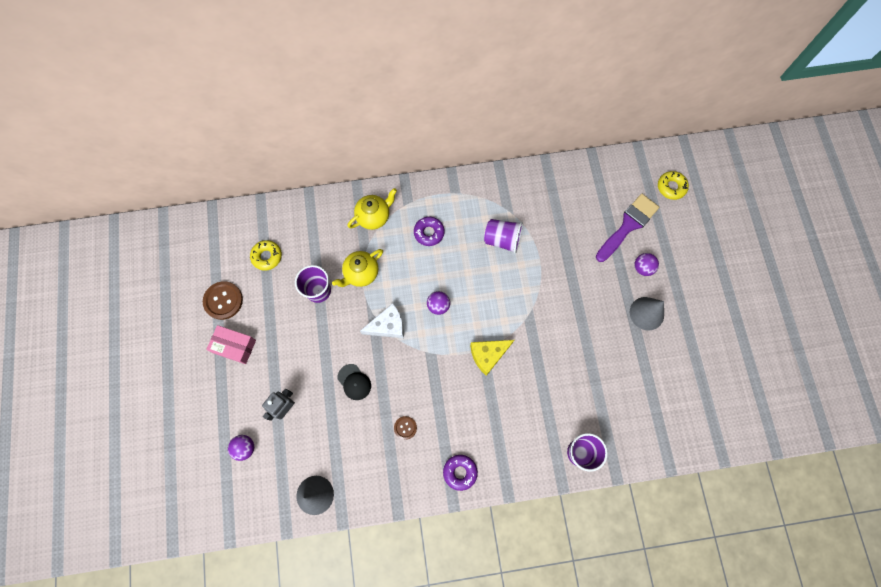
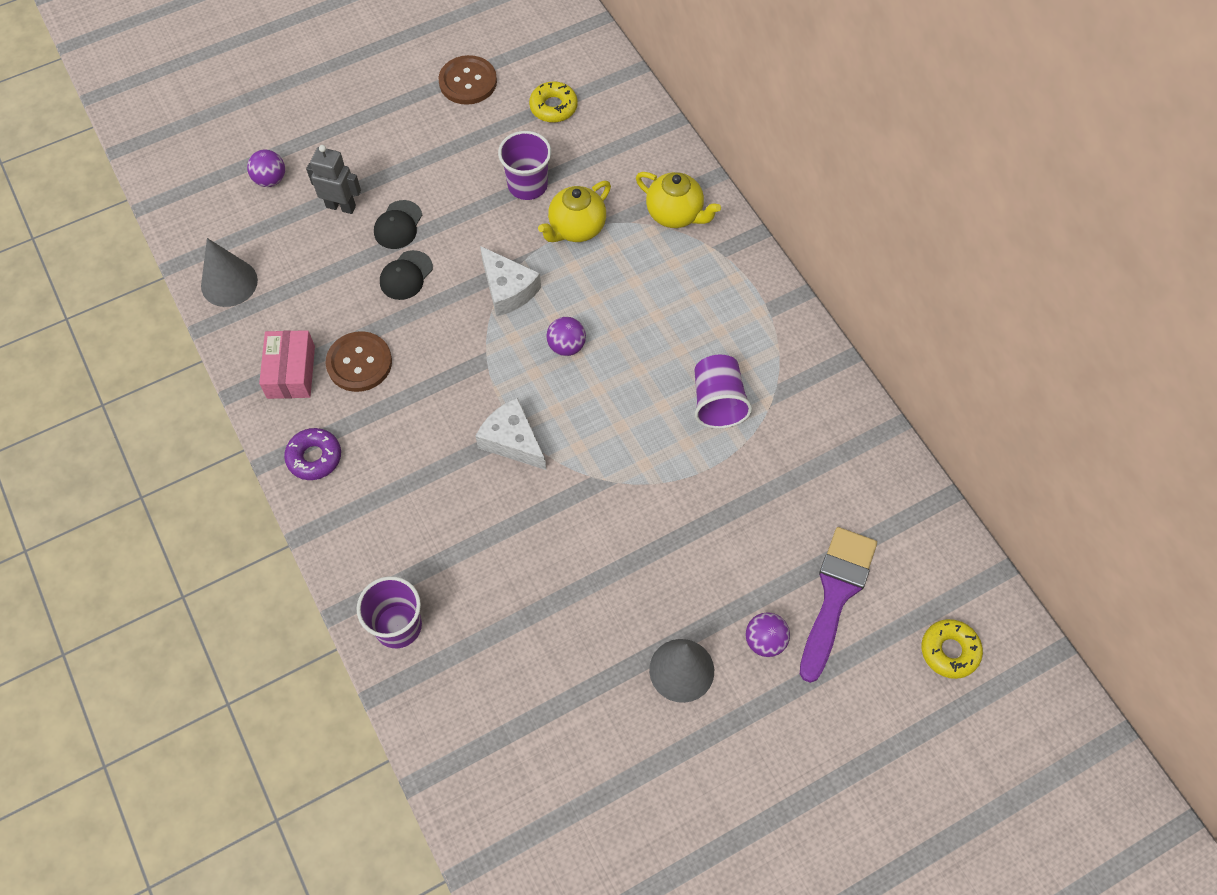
camera: 70 degrees right, 10 degrees down
pink box [206,325,256,364] -> pink box moved to [259,330,315,399]
yellow teapot [332,249,383,287] -> yellow teapot turned 75 degrees counterclockwise [538,181,611,242]
brown button [394,416,417,440] -> brown button [325,331,392,392], size x1.78
purple donut [414,217,445,246] -> none
yellow cheese [470,340,514,376] -> white cheese [475,397,546,470]
purple brush [596,194,659,262] -> purple brush turned 90 degrees counterclockwise [800,527,877,683]
none -> black cap [374,200,422,249]

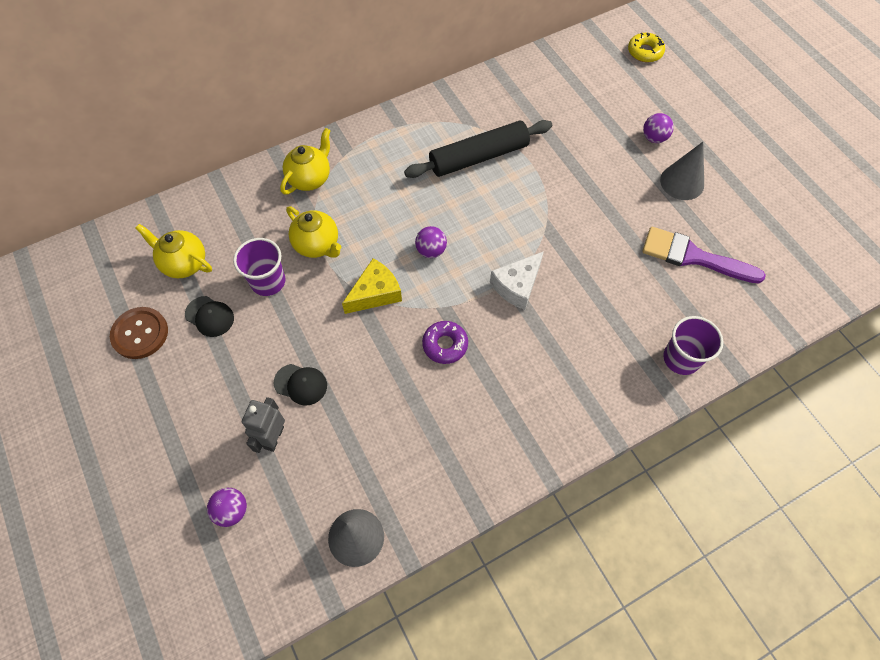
camera: 90 degrees left, 0 degrees up
pink box [259,330,315,399] -> none
purple donut [284,428,341,480] -> purple donut moved to [422,321,468,364]
brown button [325,331,392,392] -> none
black cap [380,250,433,300] -> black cap moved to [185,296,234,337]
white cheese [480,246,541,316] -> yellow cheese [342,258,402,314]
yellow donut [529,81,578,123] -> yellow teapot [135,224,212,278]
purple cup [695,354,752,429] -> black rolling pin [404,120,552,178]
purple brush [800,527,877,683] -> purple brush moved to [642,227,766,284]

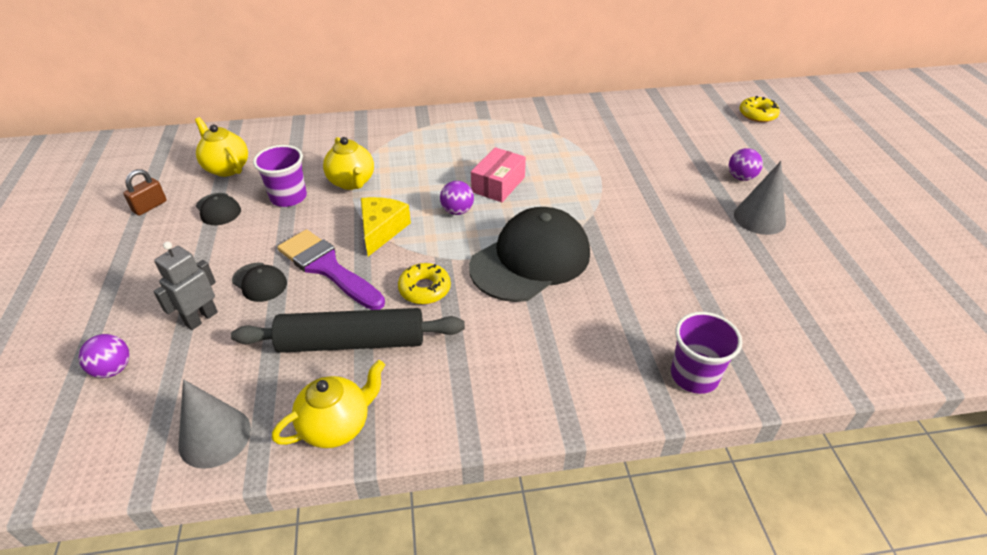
camera: 20 degrees right, 20 degrees down
brown button [110,307,168,359] -> brown padlock [123,169,167,216]
yellow teapot [280,128,331,194] -> yellow teapot moved to [272,360,385,448]
yellow cheese [342,258,402,314] -> yellow cheese turned 60 degrees counterclockwise [361,197,411,256]
black rolling pin [404,120,552,178] -> black rolling pin moved to [231,308,465,353]
purple donut [422,321,468,364] -> yellow donut [398,263,451,304]
white cheese [490,251,544,310] -> black cap [469,207,590,302]
purple brush [642,227,766,284] -> purple brush moved to [277,229,385,310]
none -> pink box [471,147,526,202]

